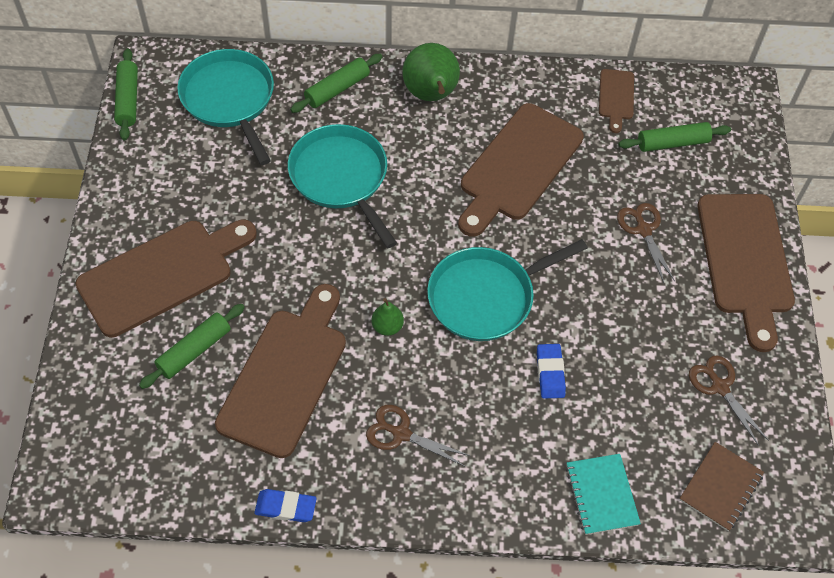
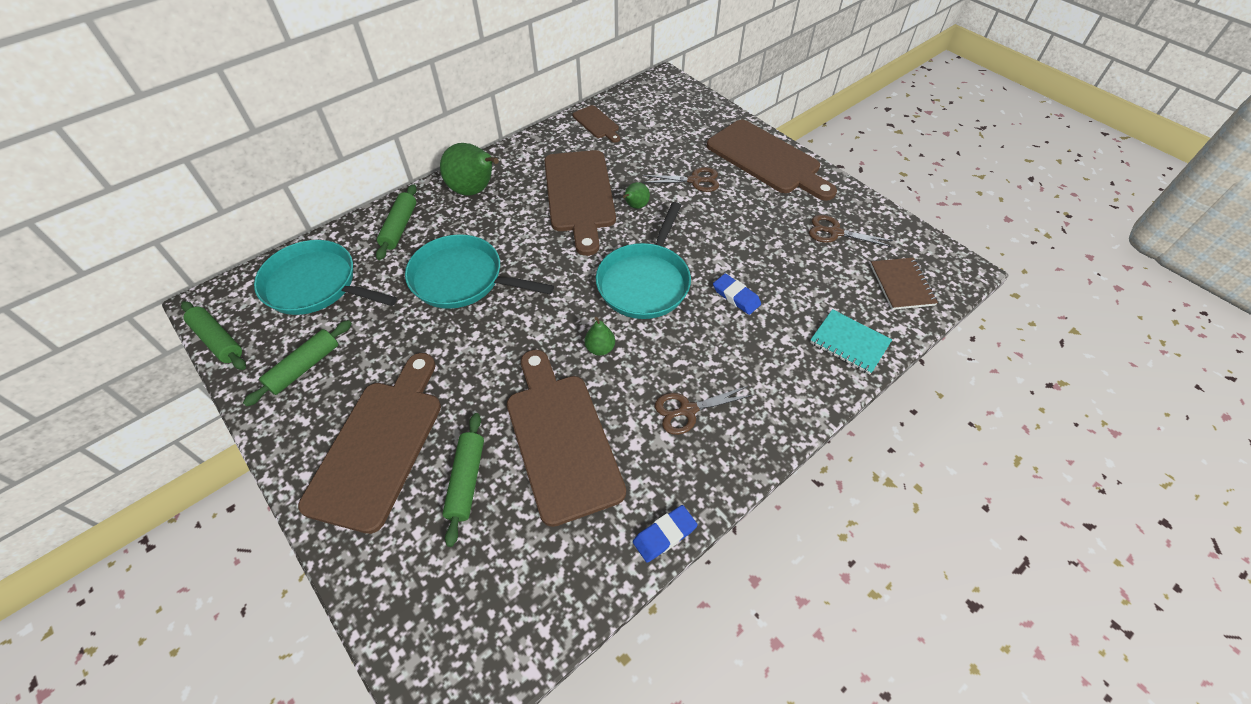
camera: 40 degrees left, 5 degrees down
brown scissors [617,203,675,283] -> brown scissors turned 150 degrees clockwise [643,167,719,192]
green rolling pin [619,122,731,152] -> green rolling pin moved to [243,320,352,407]
none -> green pear [623,182,650,209]

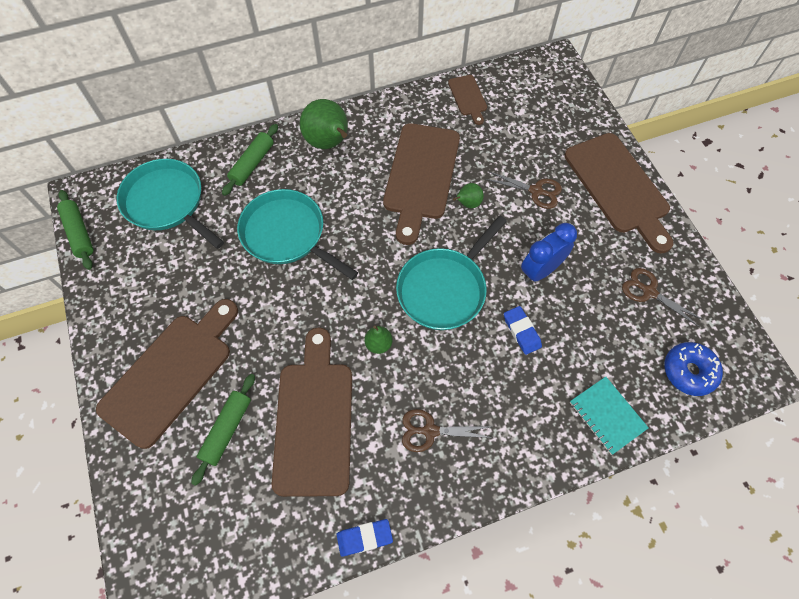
camera: 20 degrees right, 10 degrees up
green rolling pin [243,320,352,407] -> none
brown notebook [870,257,938,310] -> blue donut [664,342,723,396]
none -> blue clock [521,223,577,283]

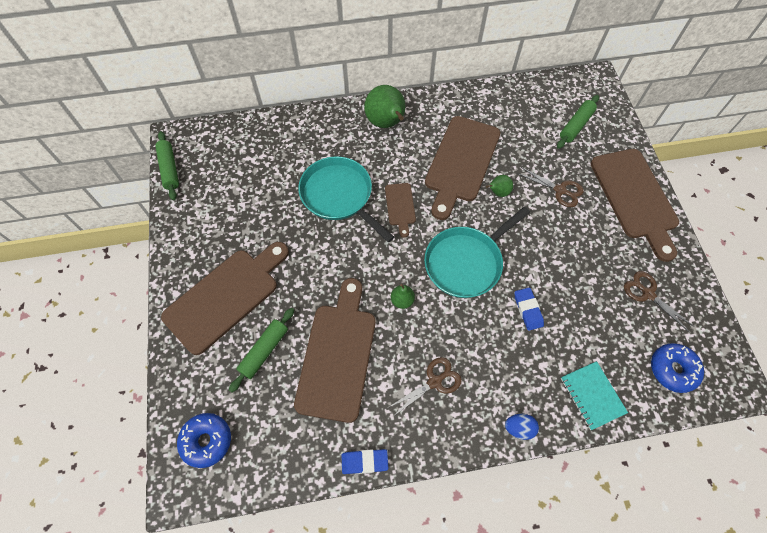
camera: 10 degrees right, 0 degrees up
turquoise pan [117,159,224,249] -> none
green rolling pin [222,124,278,196] -> green rolling pin moved to [557,95,599,149]
brown scissors [402,409,493,452] -> brown scissors turned 135 degrees clockwise [389,357,462,416]
brown cutting board [448,75,487,125] -> brown cutting board moved to [385,183,416,238]
blue clock [521,223,577,283] -> none
none -> blue donut [177,413,231,468]
none -> blue egg [505,414,539,440]

